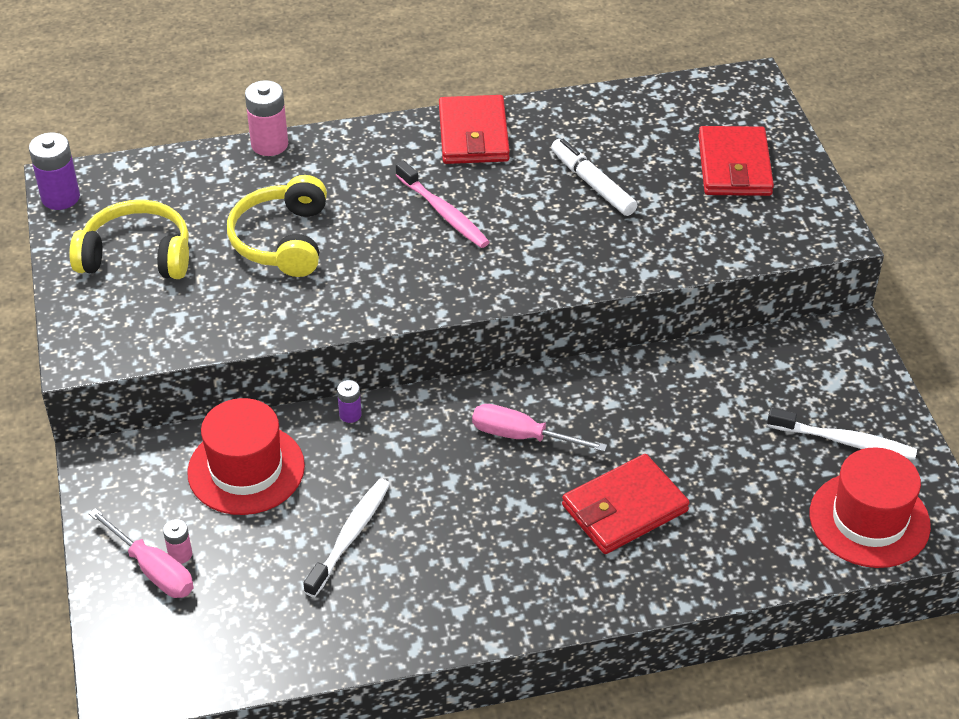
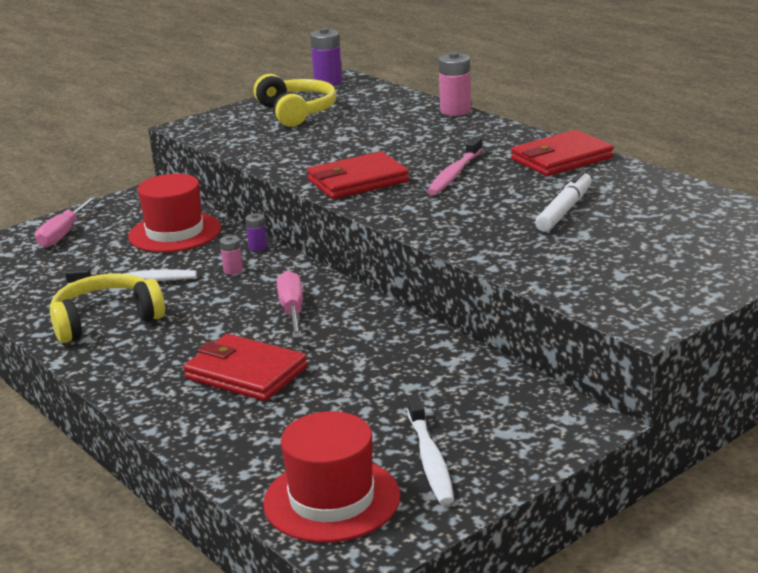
camera: 65 degrees right, 20 degrees down
pink battery [163,519,192,564] -> pink battery moved to [220,235,243,275]
yellow headphones [227,175,327,277] -> yellow headphones moved to [50,273,165,343]
red wallet [698,126,774,196] -> red wallet moved to [307,151,409,199]

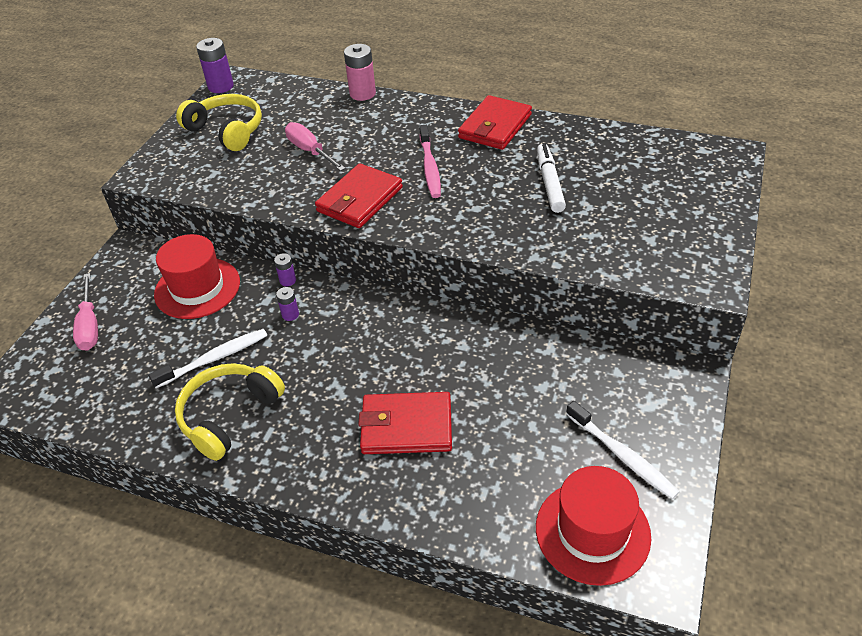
camera: 30 degrees left, 20 degrees up
pink battery [220,235,243,275] -> purple battery [276,287,299,321]
pink screwdriver [277,271,303,338] -> pink screwdriver moved to [285,122,346,171]

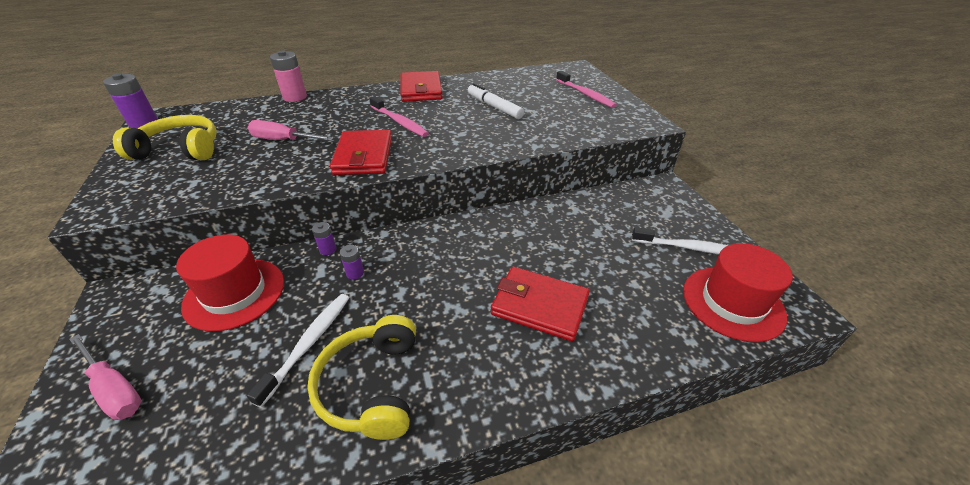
camera: 40 degrees left, 5 degrees down
red wallet [358,392,452,454] -> red wallet turned 60 degrees clockwise [491,266,590,342]
none -> pink toothbrush [556,71,617,108]

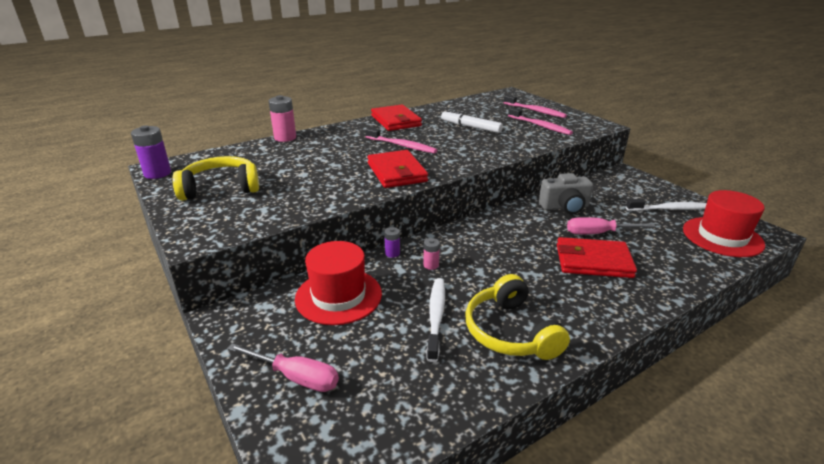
camera: 15 degrees left, 10 degrees down
pink screwdriver [247,120,334,141] -> pink screwdriver moved to [567,217,656,234]
purple battery [340,245,364,279] -> pink battery [423,238,440,270]
none -> pink toothbrush [508,107,573,135]
none -> grey camera [539,173,593,214]

